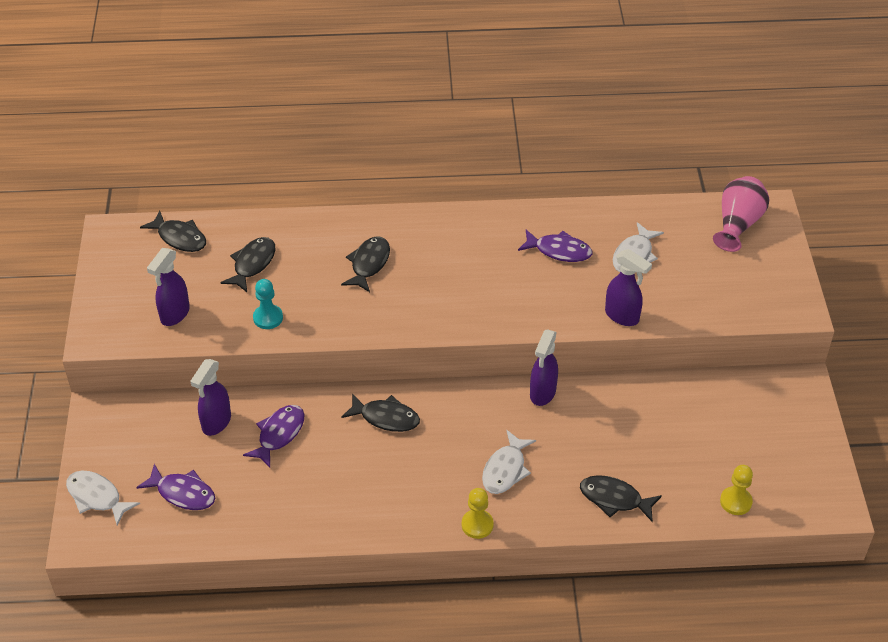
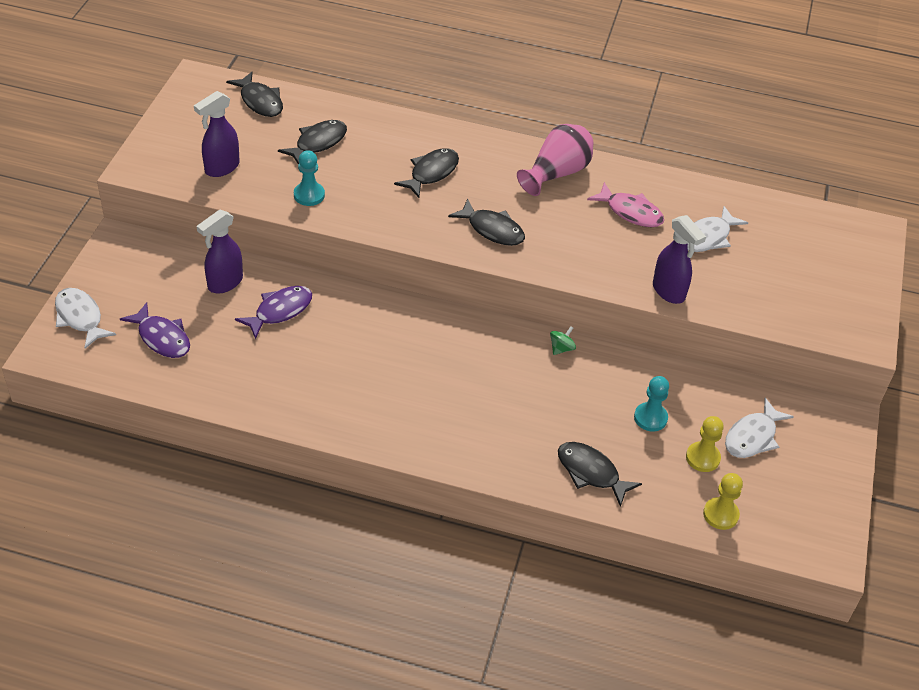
camera: 15 degrees right, 0 degrees up
black fish [341,394,420,432] -> black fish moved to [448,199,525,246]
yellow pawn [462,488,494,539] -> yellow pawn moved to [686,416,724,472]
white fish [482,430,536,494] -> white fish moved to [725,398,794,458]
purple fish [518,230,592,262] -> pink fish [587,182,664,227]
purple spray bottle [530,330,558,406] -> green spinning top [550,326,576,355]
pink vase [713,176,770,252] -> pink vase moved to [517,124,593,196]
none -> turquoise pawn [634,376,669,431]

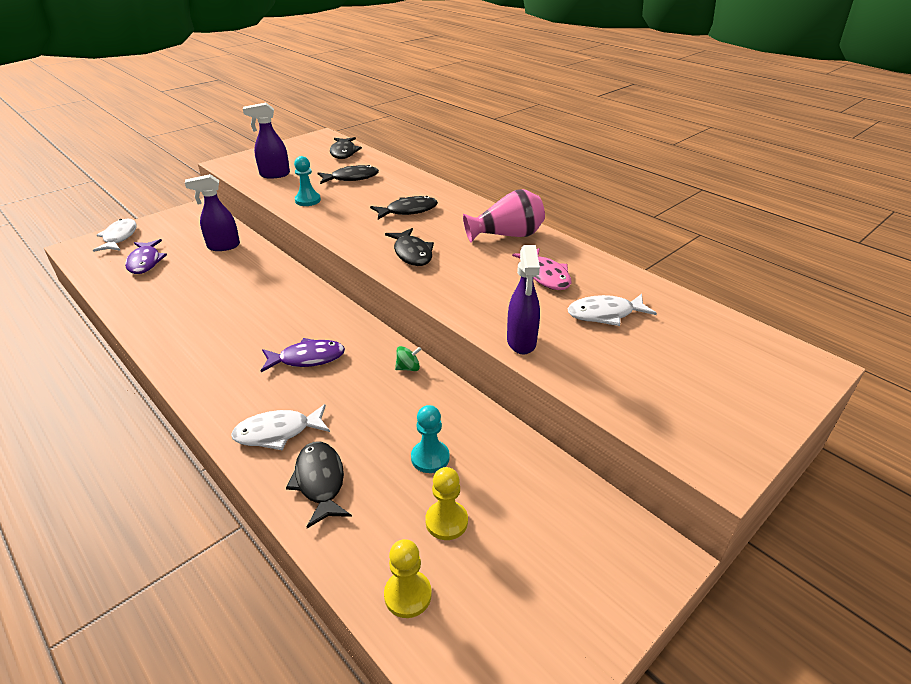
camera: 35 degrees right, 10 degrees down
purple fish [235,286,312,339] -> purple fish moved to [261,338,345,372]
white fish [725,398,794,458] -> white fish moved to [231,404,330,450]

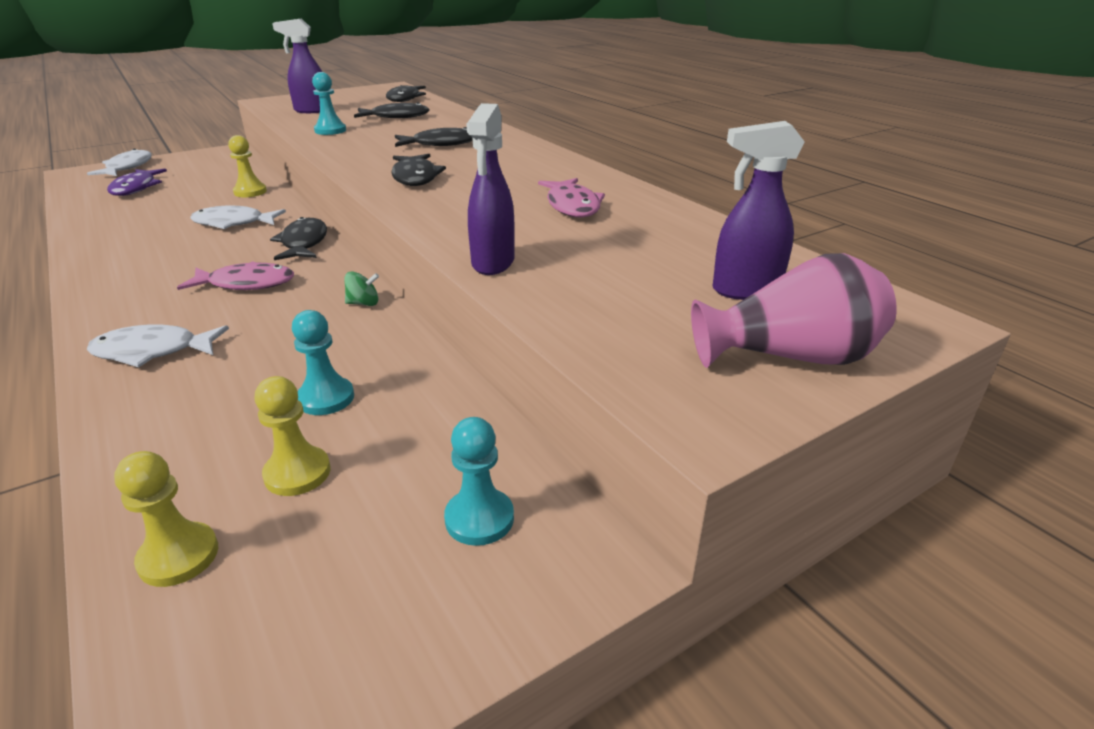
camera: 10 degrees right, 5 degrees down
purple spray bottle [185,174,240,251] -> purple spray bottle moved to [713,121,805,300]
purple fish [261,338,345,372] -> pink fish [177,261,294,290]
black fish [286,441,352,528] -> black fish moved to [270,217,327,260]
pink vase [463,189,545,243] -> pink vase moved to [691,253,897,368]
white fish [568,294,657,326] -> white fish moved to [190,205,286,229]
none -> yellow pawn [228,135,267,197]
none -> turquoise pawn [444,417,514,546]

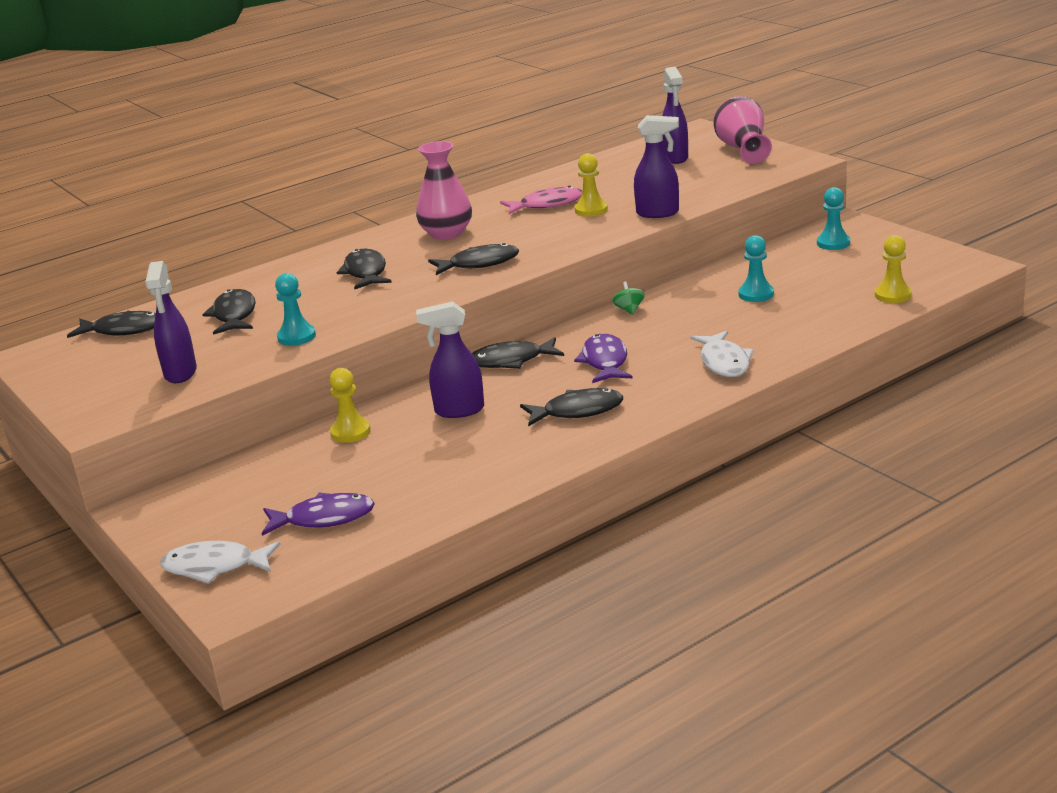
camera: 90 degrees left, 5 degrees down
pink fish [177,261,294,290] -> purple fish [574,334,632,383]
white fish [190,205,286,229] -> purple spray bottle [416,301,484,418]
yellow pawn [254,376,330,496] -> yellow pawn moved to [575,153,608,217]
none -> pink vase [416,141,472,240]
none -> black fish [520,388,623,427]

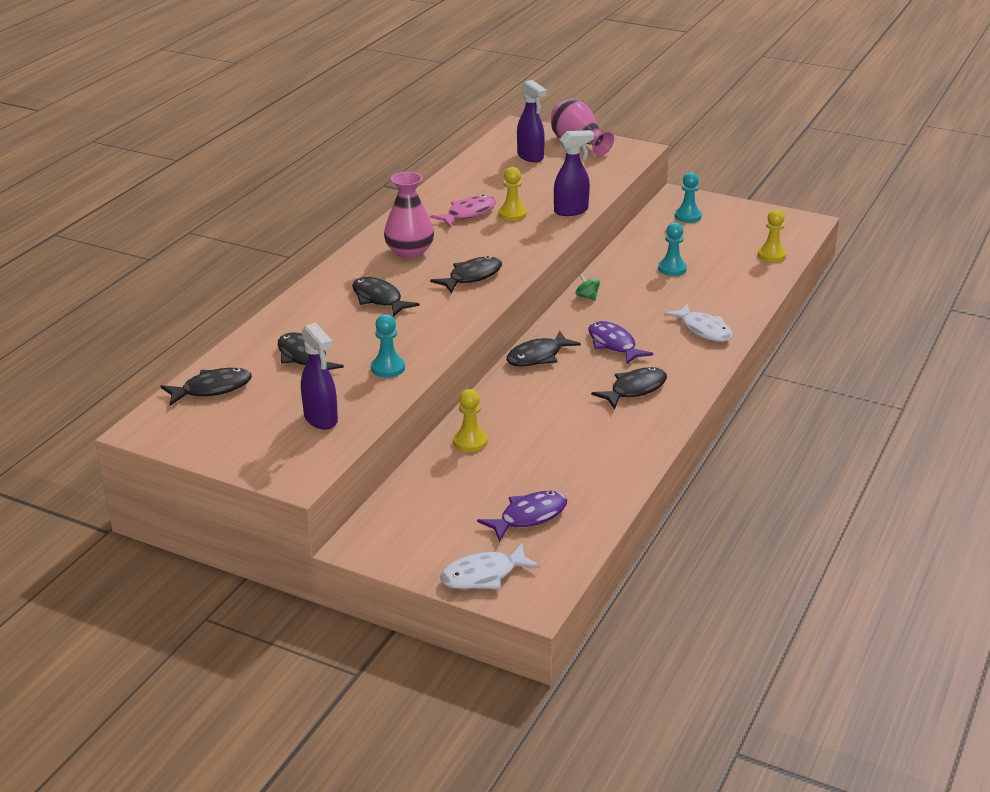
camera: 30 degrees left, 5 degrees up
purple spray bottle [416,301,484,418] -> none

